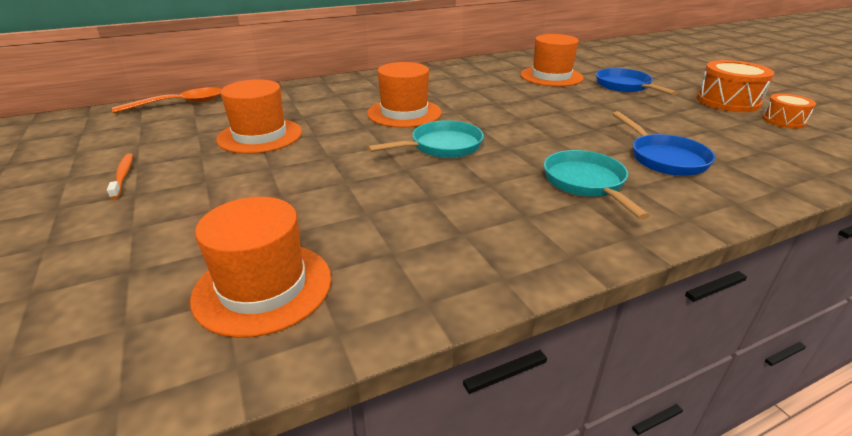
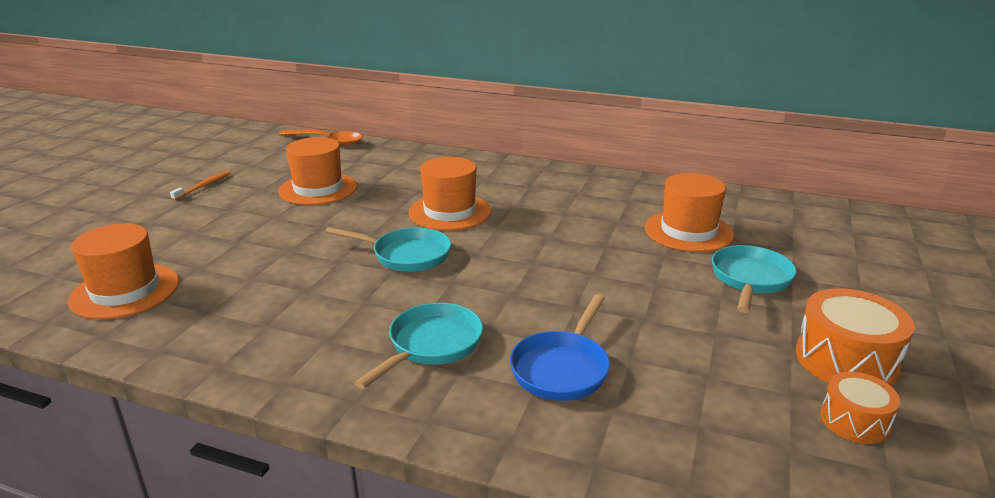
camera: 45 degrees right, 5 degrees down
blue pan [596,68,678,95] -> turquoise pan [712,245,796,313]

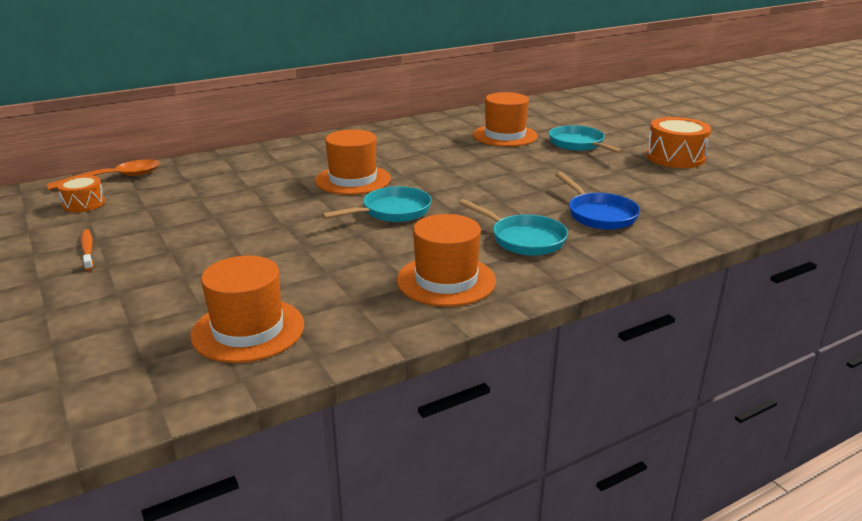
camera: 50 degrees left, 0 degrees up
orange hat [278,137,357,205] -> orange hat moved to [397,214,496,307]
turquoise pan [355,303,483,389] -> turquoise pan turned 150 degrees clockwise [459,199,568,256]
orange drum [821,372,900,444] -> orange drum moved to [57,175,105,212]

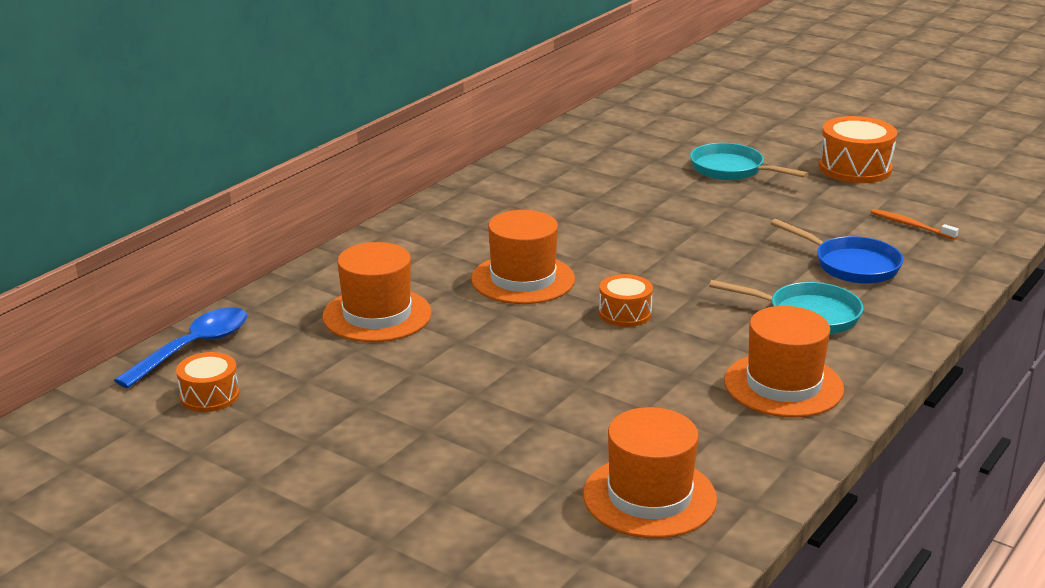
camera: 25 degrees left, 0 degrees up
orange spoon [47,159,160,190] -> blue spoon [114,307,247,388]
orange toothbrush [81,229,93,271] -> orange toothbrush moved to [871,209,959,240]
turquoise pan [321,186,432,222] -> orange drum [599,274,653,327]
orange hat [473,92,538,147] -> orange hat moved to [322,242,432,342]

